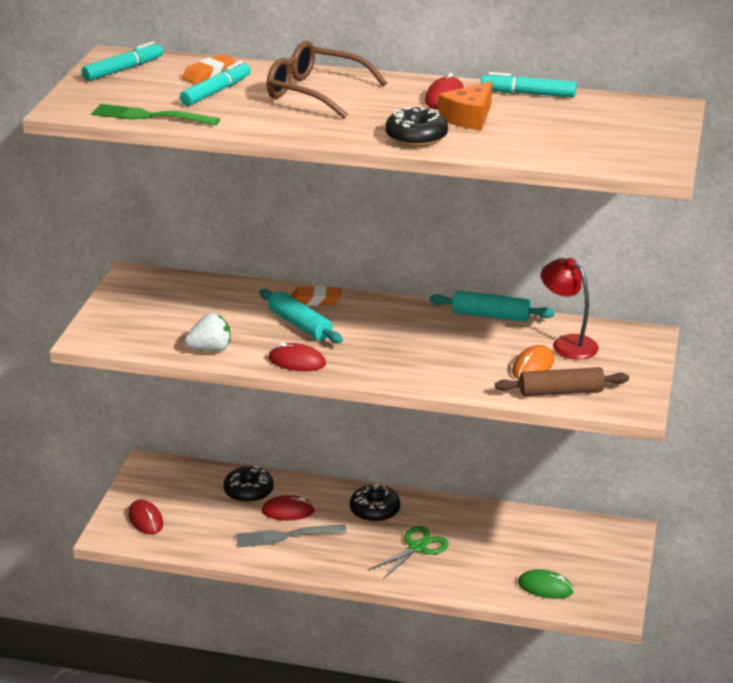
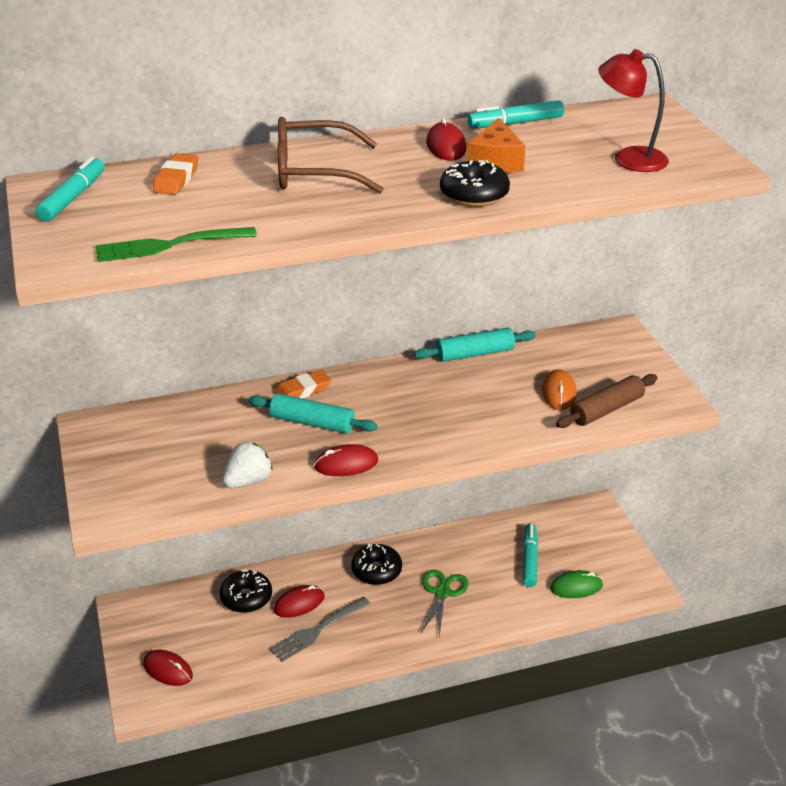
camera: 30 degrees left, 5 degrees up
turquoise marker [180,61,251,106] -> turquoise marker moved to [523,523,538,587]
red lamp [541,258,599,359] -> red lamp moved to [598,49,669,172]

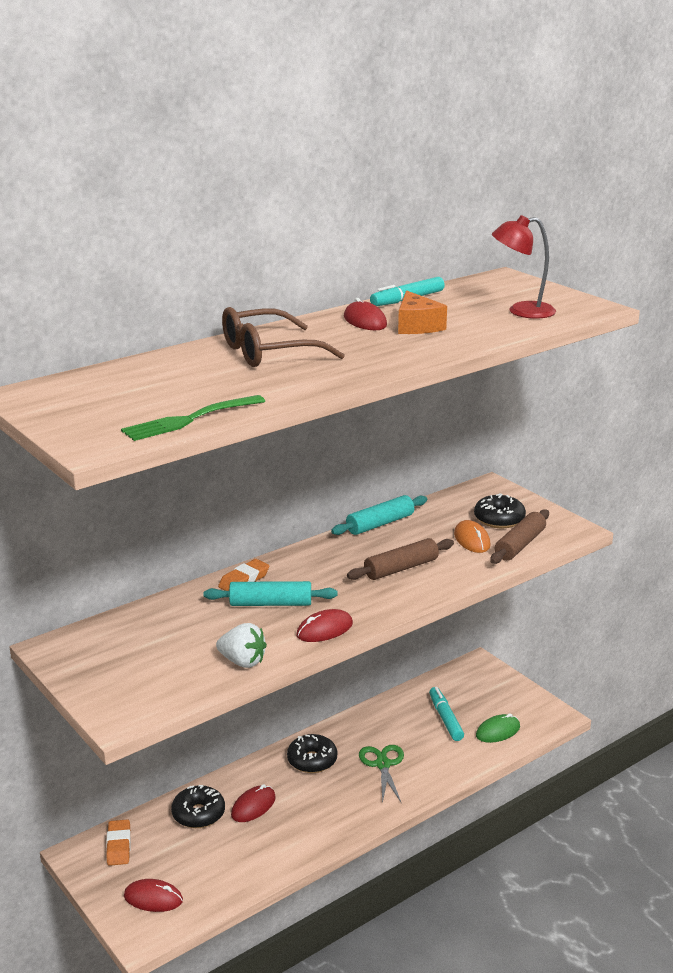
camera: 20 degrees left, 10 degrees down
turquoise marker [36,156,104,222] -> none
orange eraser [153,153,199,195] -> orange eraser moved to [106,819,131,866]
white strawberry [223,441,273,488] -> white strawberry turned 90 degrees clockwise [216,623,267,668]
grey fork [270,596,371,662] -> none
black donut [440,160,510,207] -> black donut moved to [474,493,526,528]
none -> brown rolling pin [347,538,454,580]

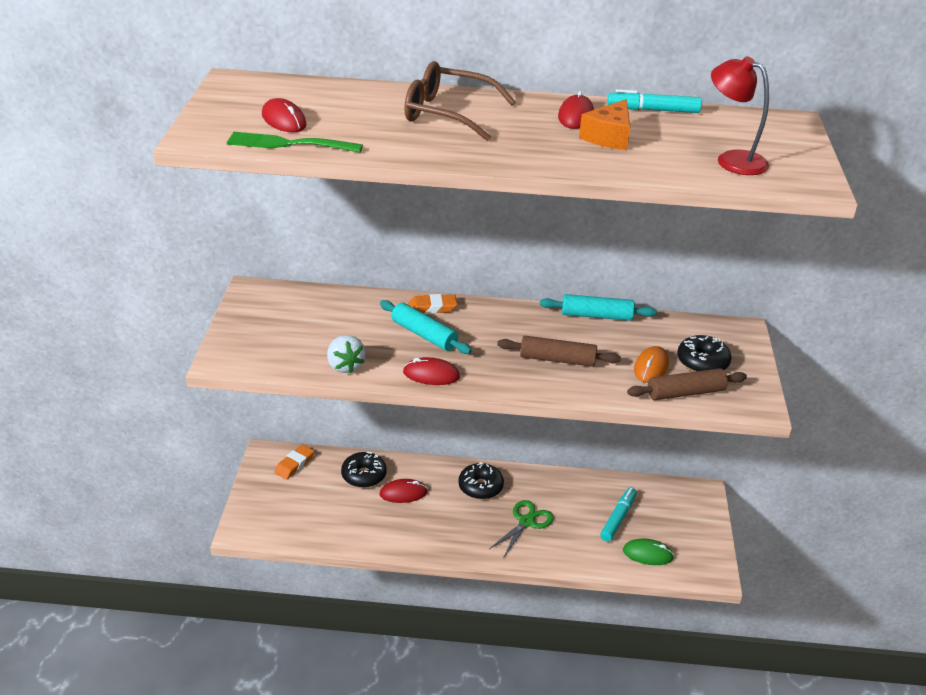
camera: 40 degrees right, 10 degrees up
red mouse [124,879,183,912] -> red mouse moved to [262,98,306,132]

